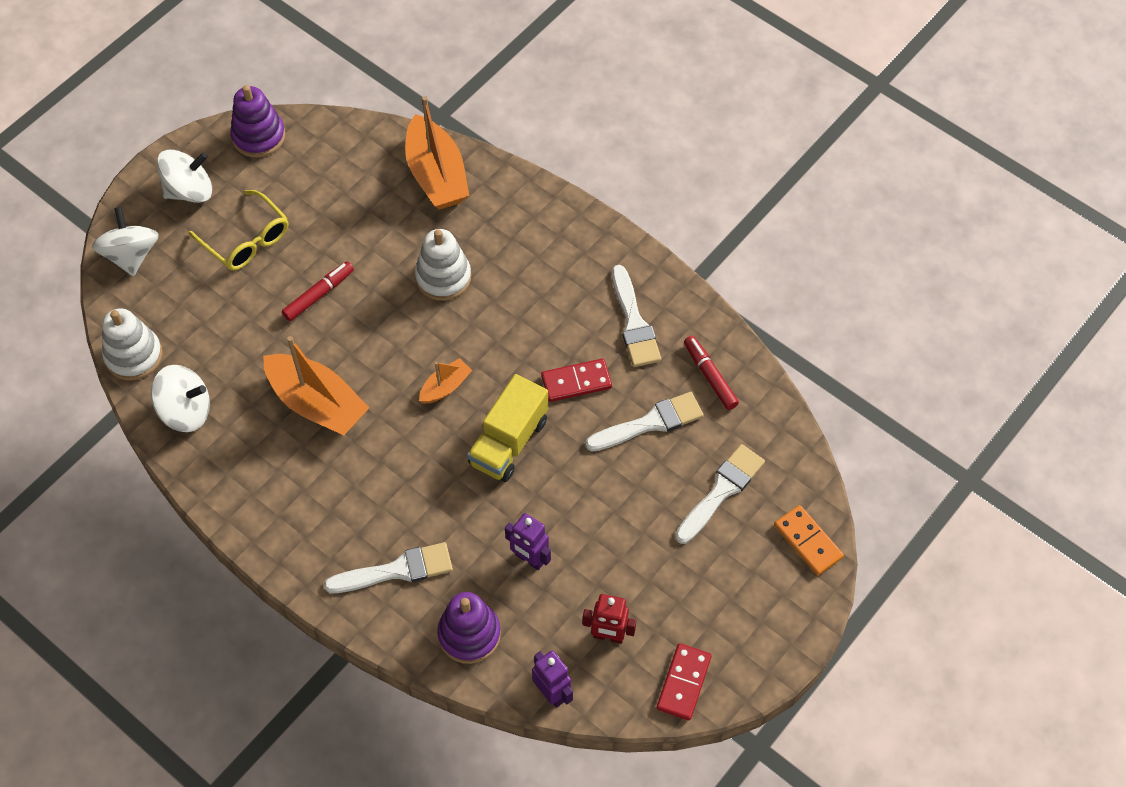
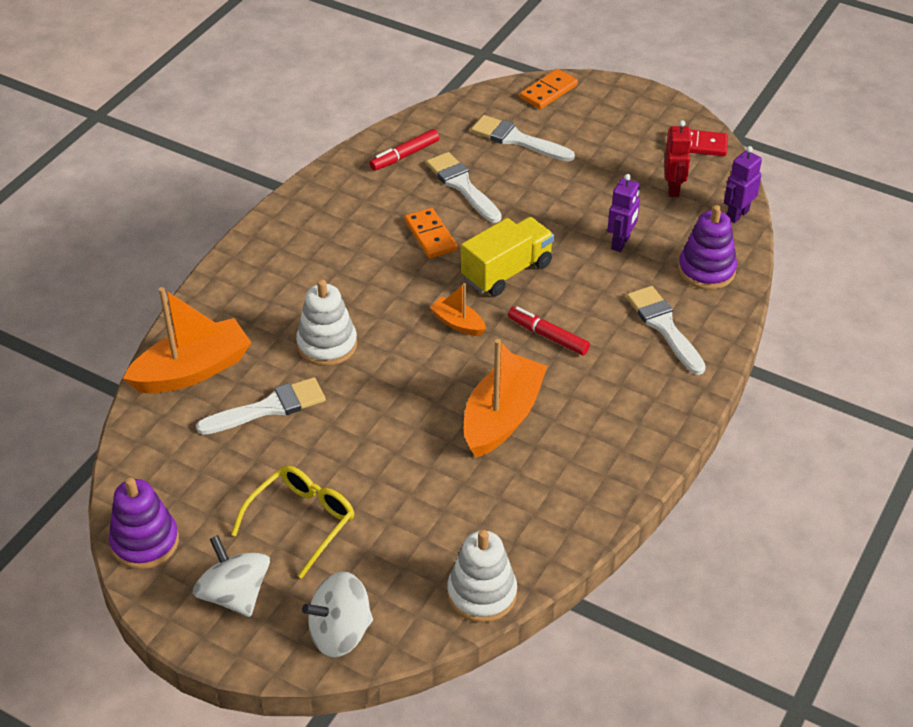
camera: 100 degrees left, 15 degrees down
white spinning top [151,365,210,432] -> none
red marker [282,261,354,321] -> red marker moved to [508,307,590,355]
yellow truck [467,374,548,482] -> yellow truck turned 60 degrees counterclockwise [461,217,554,296]
red domino [541,359,612,402] -> orange domino [404,208,457,259]
white brush [612,265,661,367] -> white brush moved to [196,377,326,435]

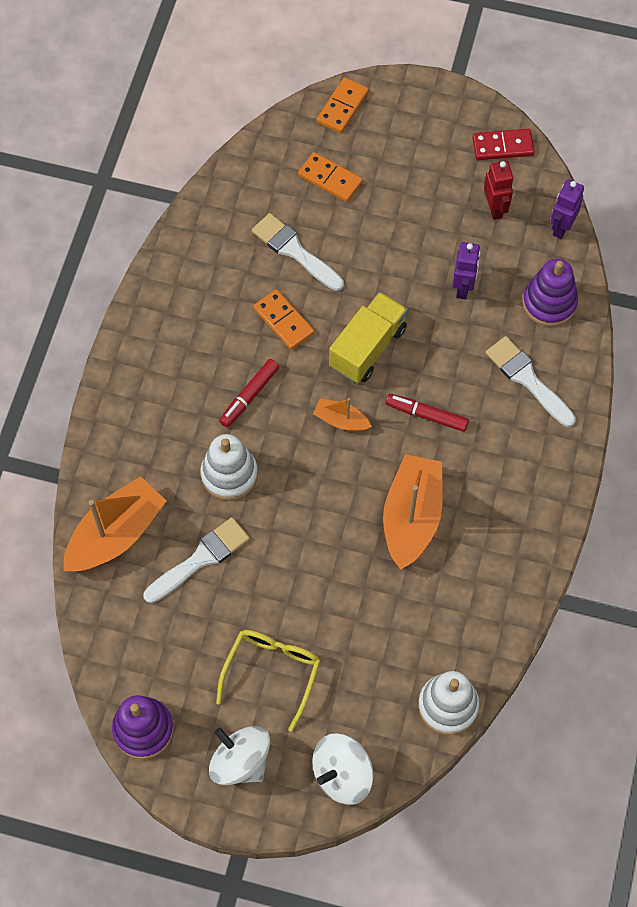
camera: 15 degrees left, 20 degrees up
red marker [369,129,439,171] -> red marker moved to [219,359,279,427]
white brush [471,115,575,162] -> orange domino [298,152,363,202]

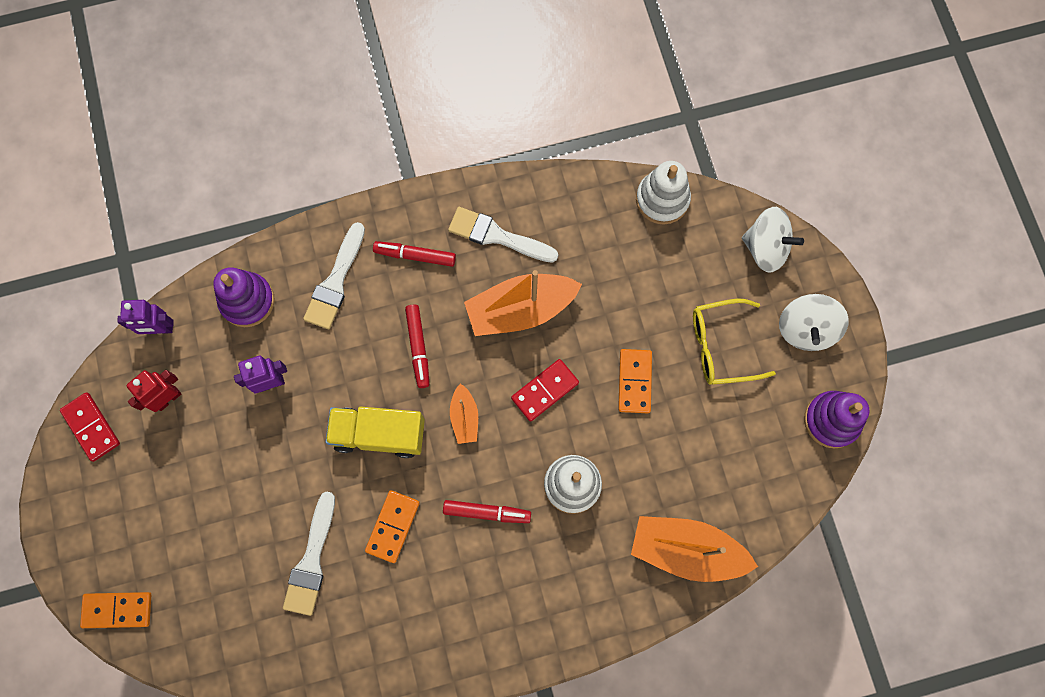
camera: 120 degrees left, 10 degrees up
white brush [144,517,250,603] -> white brush moved to [448,207,558,263]
orange domino [298,152,363,202] -> orange domino moved to [618,349,652,413]
none -> red marker [373,241,456,267]
none -> red domino [511,359,579,422]

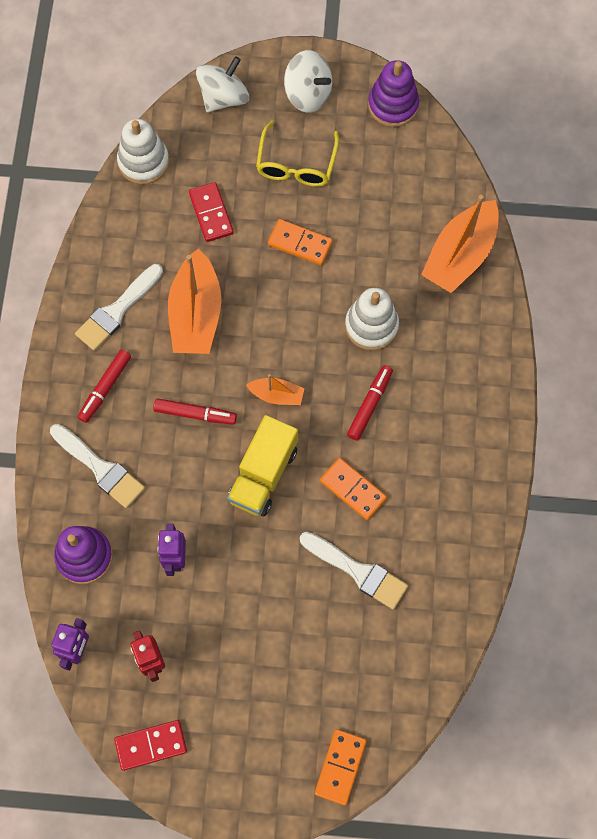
camera: 70 degrees left, 5 degrees down
red domino [511,359,579,422] -> red domino moved to [189,182,234,242]

